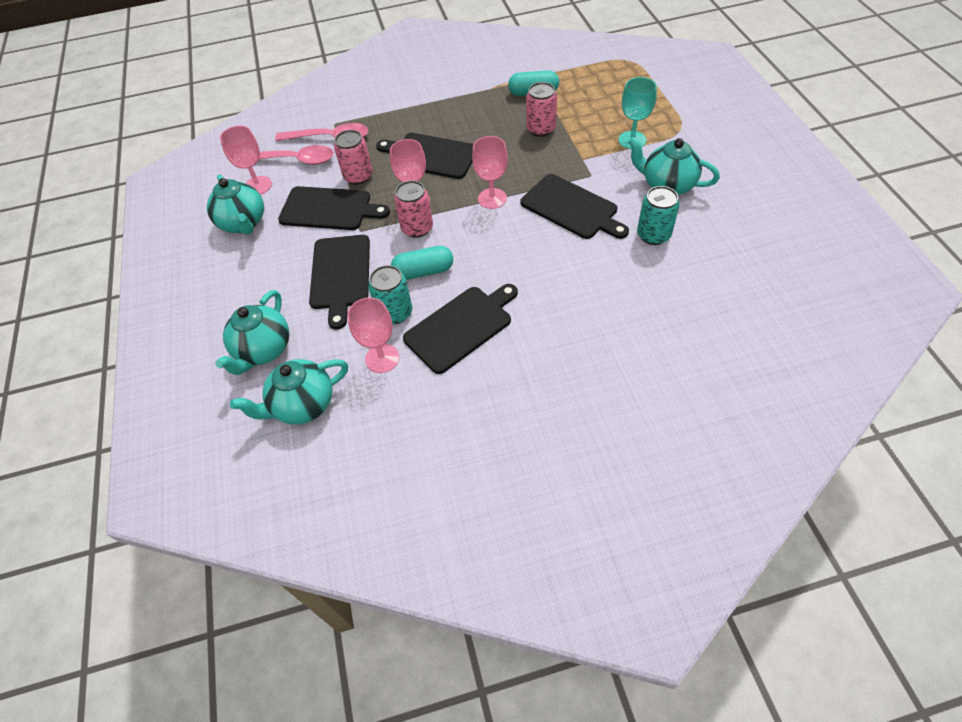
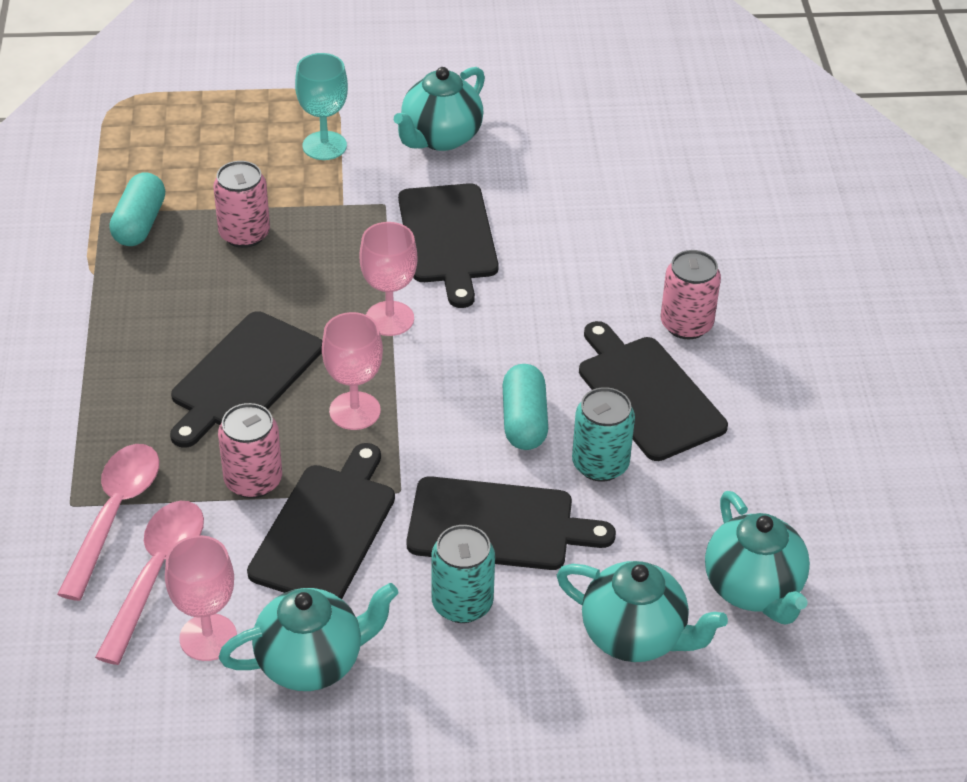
camera: 85 degrees left, 10 degrees down
pink goblet [347,297,399,373] -> none
pink can [394,181,433,238] -> pink can moved to [661,250,721,339]
black cutting board [520,174,629,239] -> black cutting board turned 120 degrees clockwise [398,183,499,308]
turquoise can [637,186,680,245] -> turquoise can moved to [431,525,495,623]

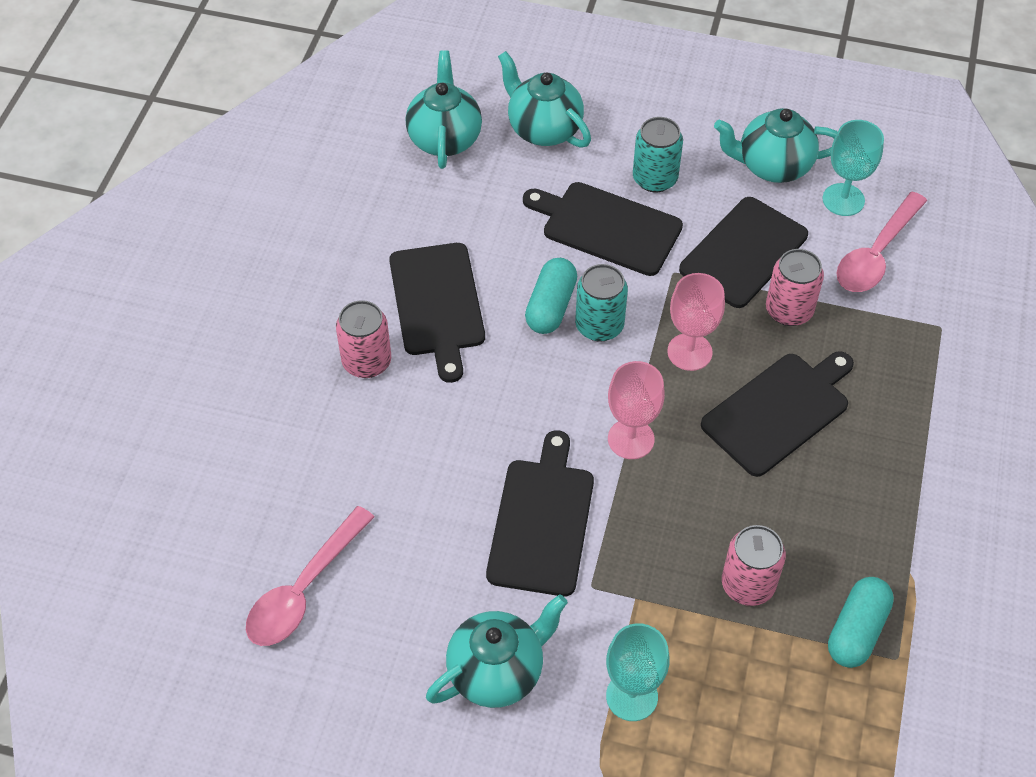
camera: 160 degrees left, 10 degrees up
pink spoon [57,444,159,601] -> pink spoon moved to [246,506,374,646]
pink goblet [165,535,237,661] -> turquoise goblet [822,120,884,216]
turquoise can [572,387,635,482] -> turquoise can moved to [575,264,628,342]

